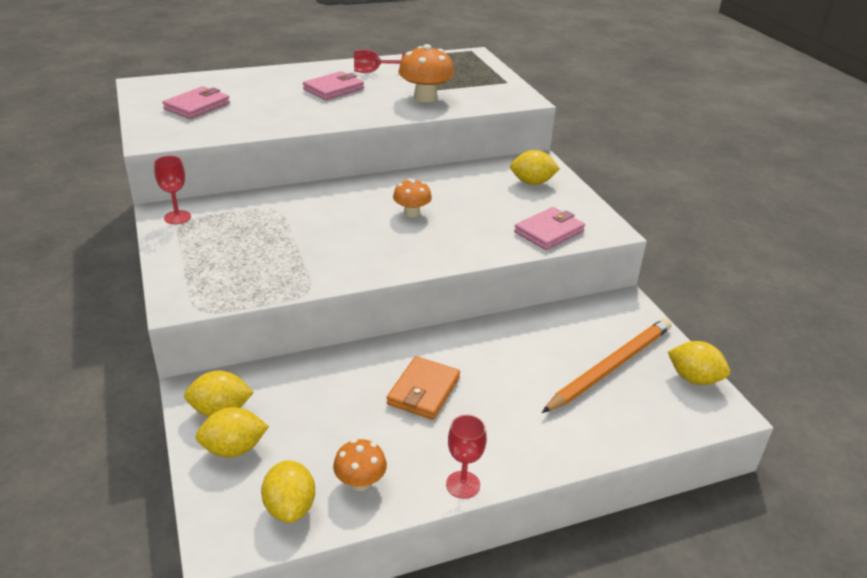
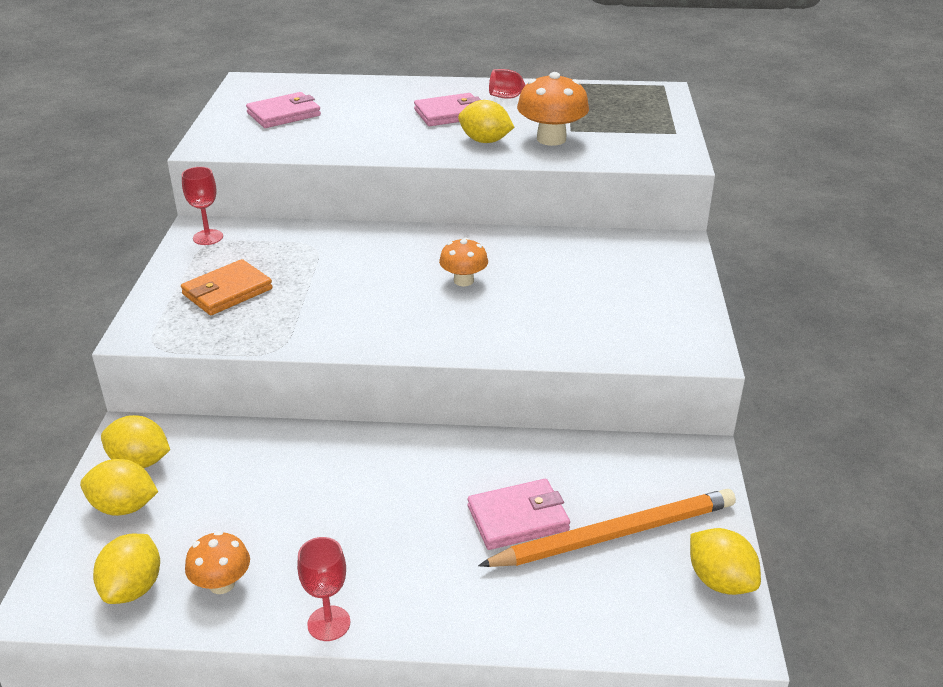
camera: 25 degrees right, 0 degrees up
orange wallet [387,356,460,420] -> orange wallet moved to [181,259,273,315]
yellow lemon [510,150,560,185] -> yellow lemon moved to [458,100,514,143]
pink wallet [514,207,585,250] -> pink wallet moved to [468,479,570,550]

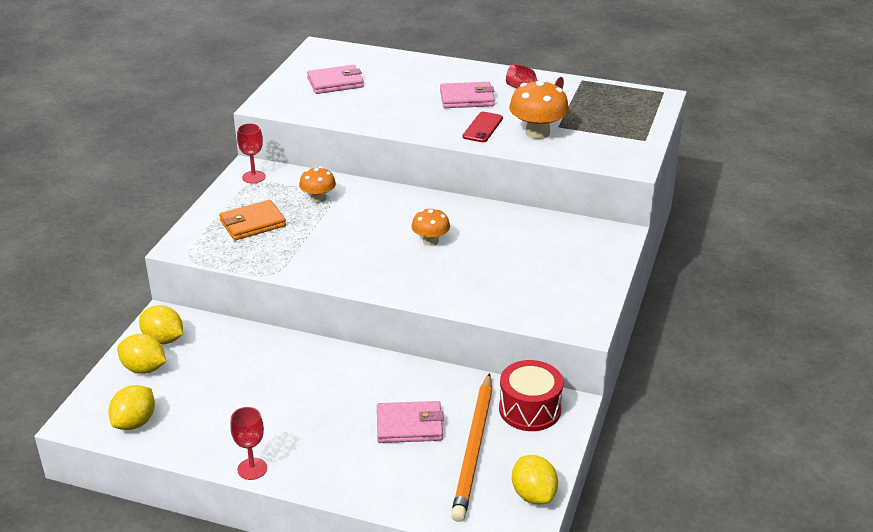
camera: 15 degrees right, 0 degrees up
orange mushroom [185,531,250,594] -> orange mushroom moved to [299,166,336,203]
yellow lemon [458,100,514,143] -> red phone [463,112,503,142]
orange pencil [478,489,736,567] -> orange pencil turned 105 degrees clockwise [451,373,492,522]
none -> red drum [499,360,563,431]

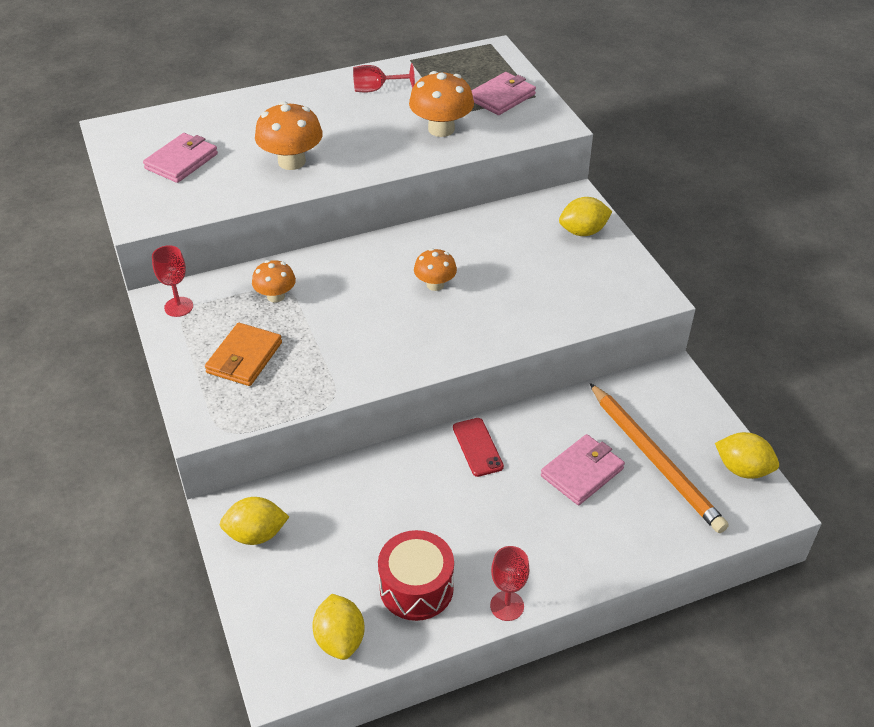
camera: 40 degrees left, 10 degrees up
yellow lemon [117,334,166,374] -> yellow lemon moved to [559,197,612,236]
pink wallet [440,82,495,108] -> pink wallet moved to [471,72,536,115]
red phone [463,112,503,142] -> red phone moved to [453,418,504,477]
red drum [499,360,563,431] -> red drum moved to [378,530,454,621]
none -> orange mushroom [255,101,323,170]

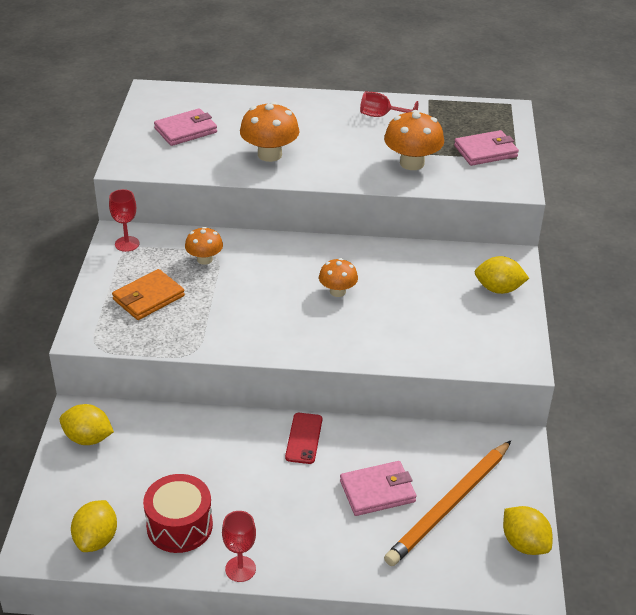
camera: 25 degrees right, 5 degrees down
orange pencil [590,383,729,533] -> orange pencil turned 45 degrees clockwise [384,441,511,566]

